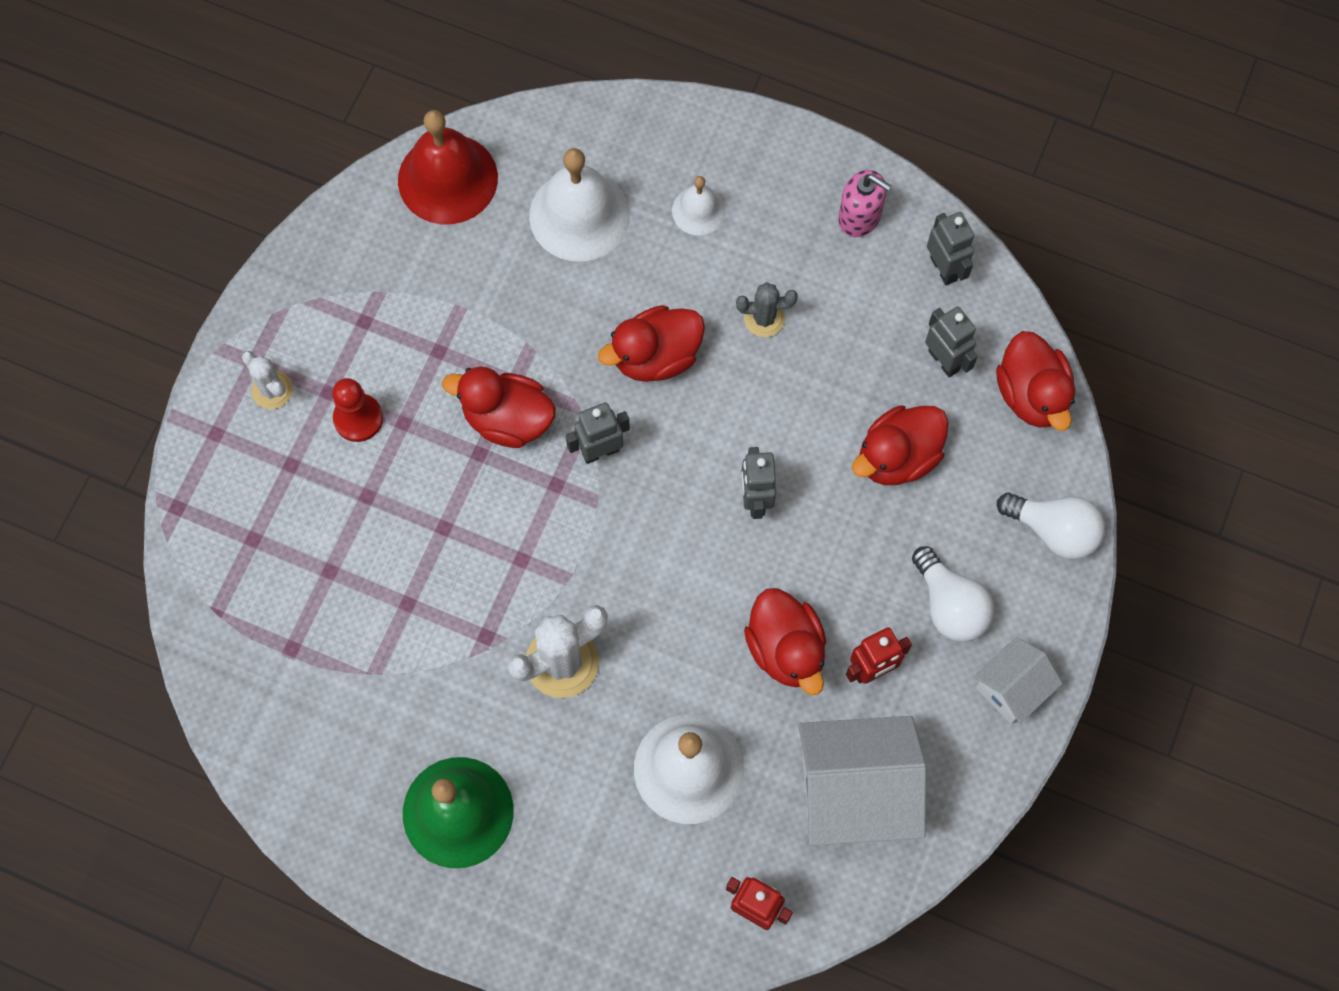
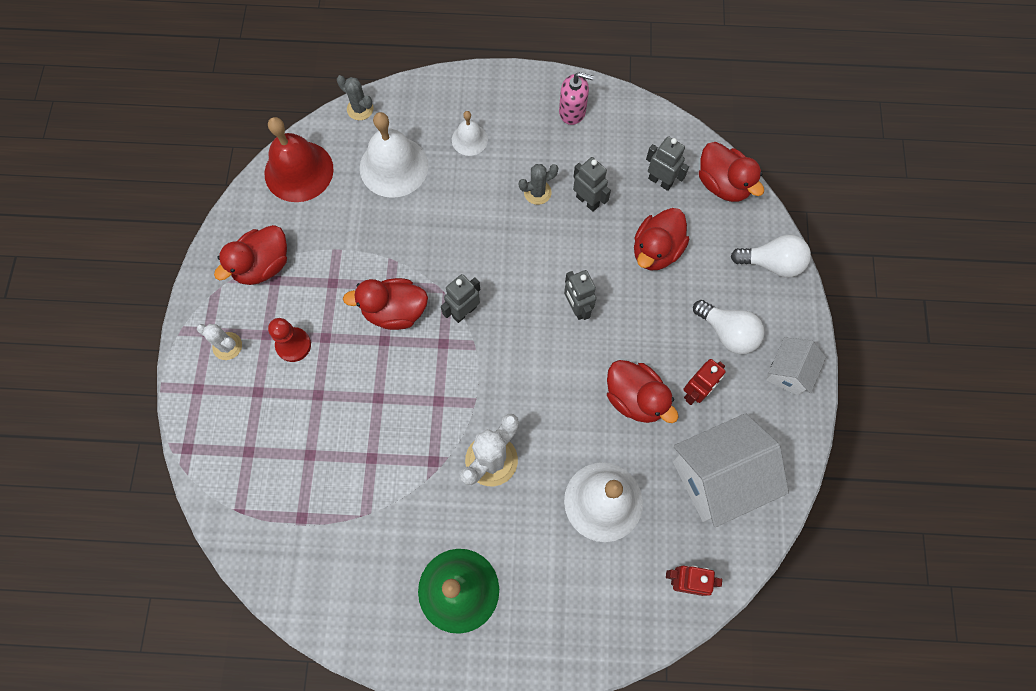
camera: 20 degrees left, 0 degrees up
red duck [598,305,705,382] -> red duck moved to [214,225,287,285]
grey robot [927,212,974,285] -> grey robot moved to [573,157,611,212]
none -> grey cactus [337,75,373,120]

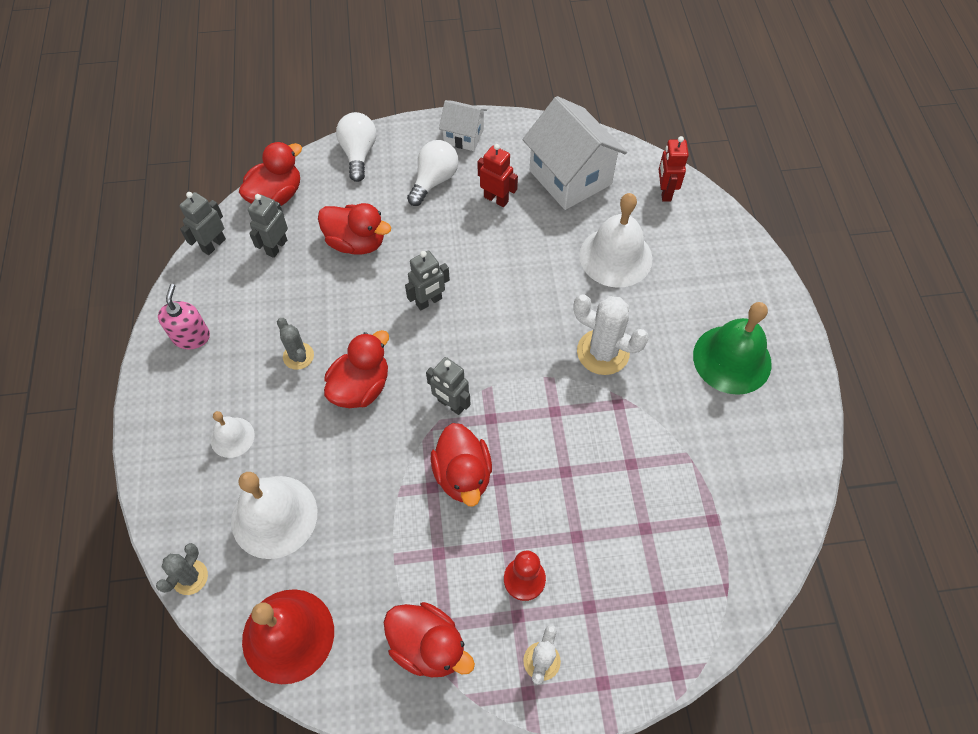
camera: 100 degrees left, 10 degrees down
grey robot [573,157,611,212] -> grey robot moved to [179,192,226,255]
red duck [607,360,679,423] -> red duck moved to [324,330,389,408]

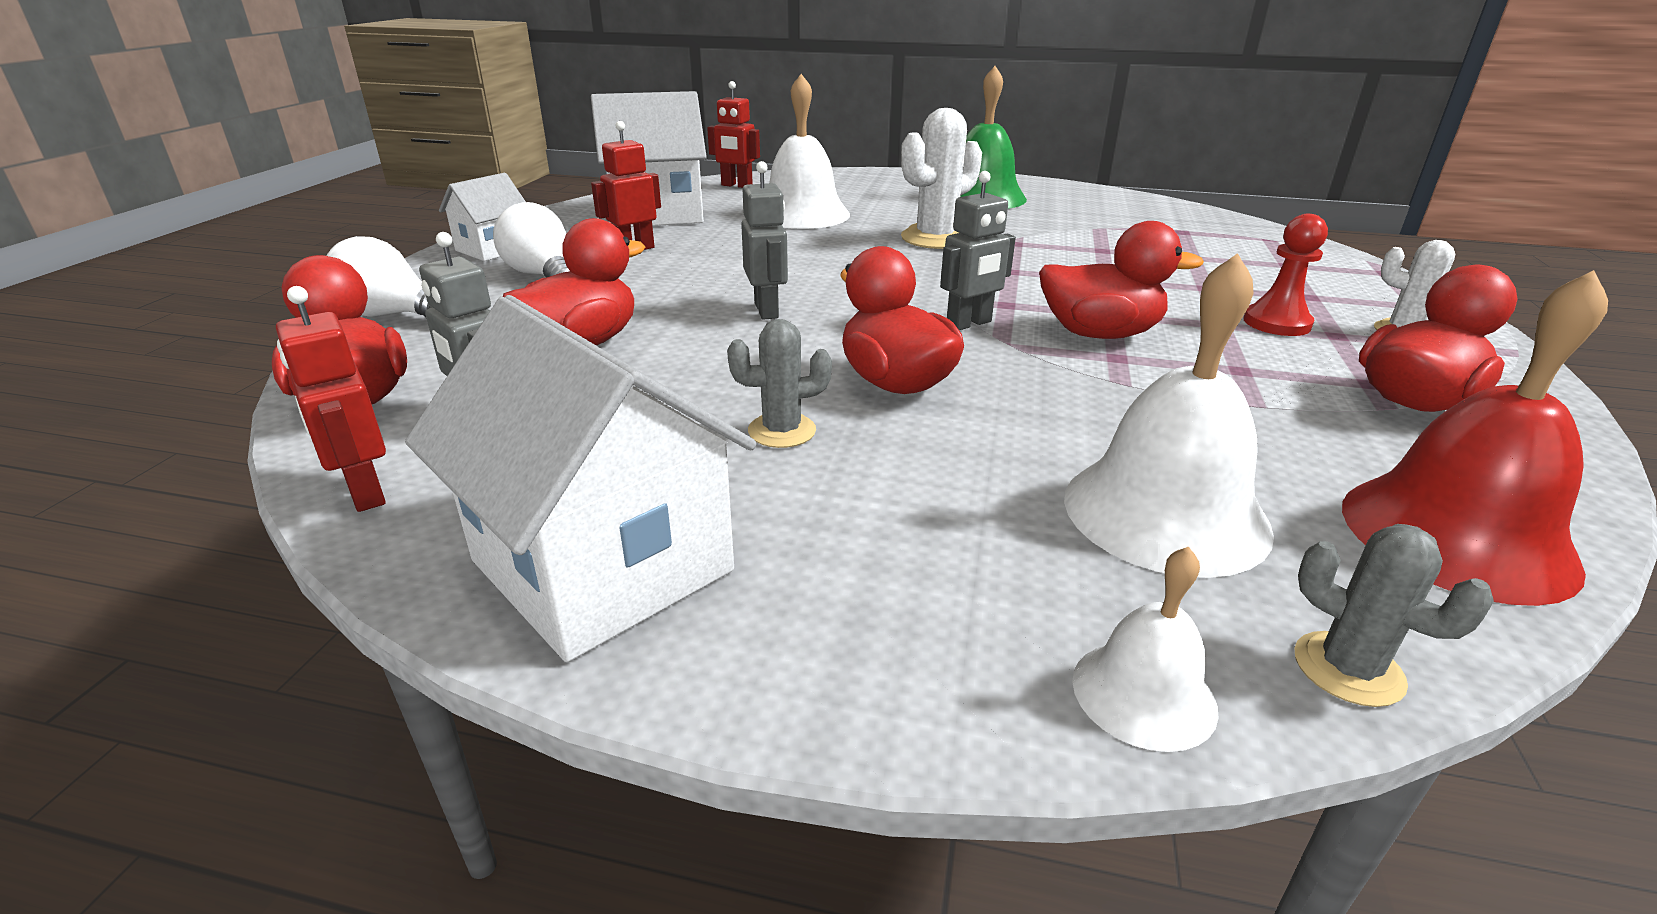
camera: 70 degrees left, 30 degrees down
pink soap dispenser [158,284,210,349] -> white house [405,295,756,662]
grey robot [179,192,226,255] -> red robot [276,286,386,512]
white bell [210,411,255,458] -> white bell moved to [1072,547,1219,752]

